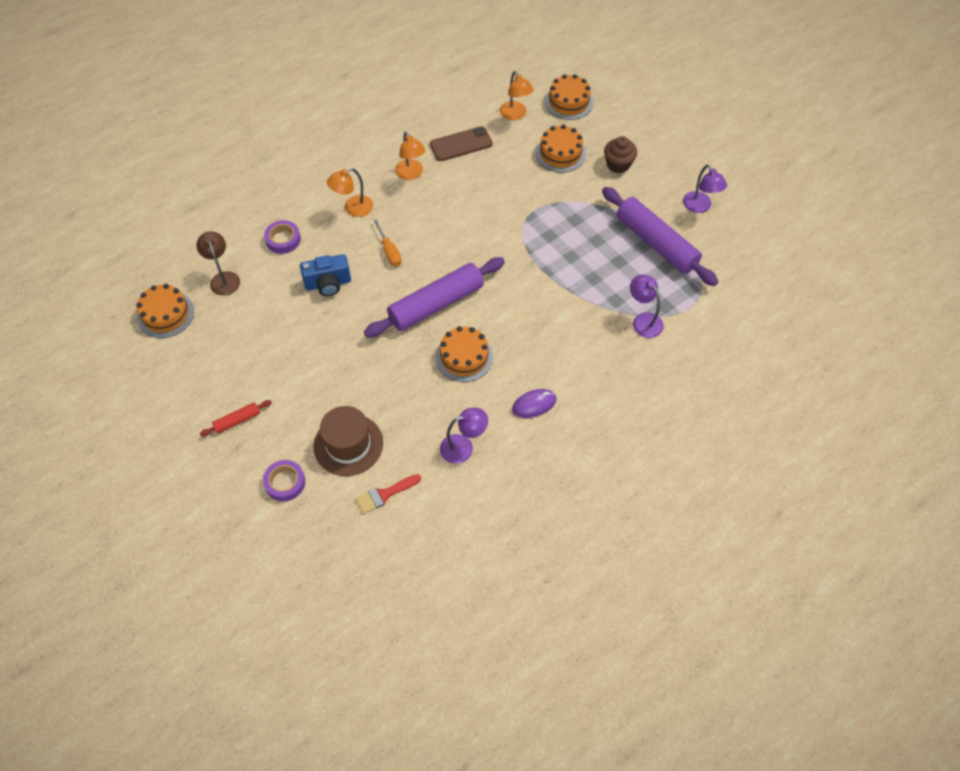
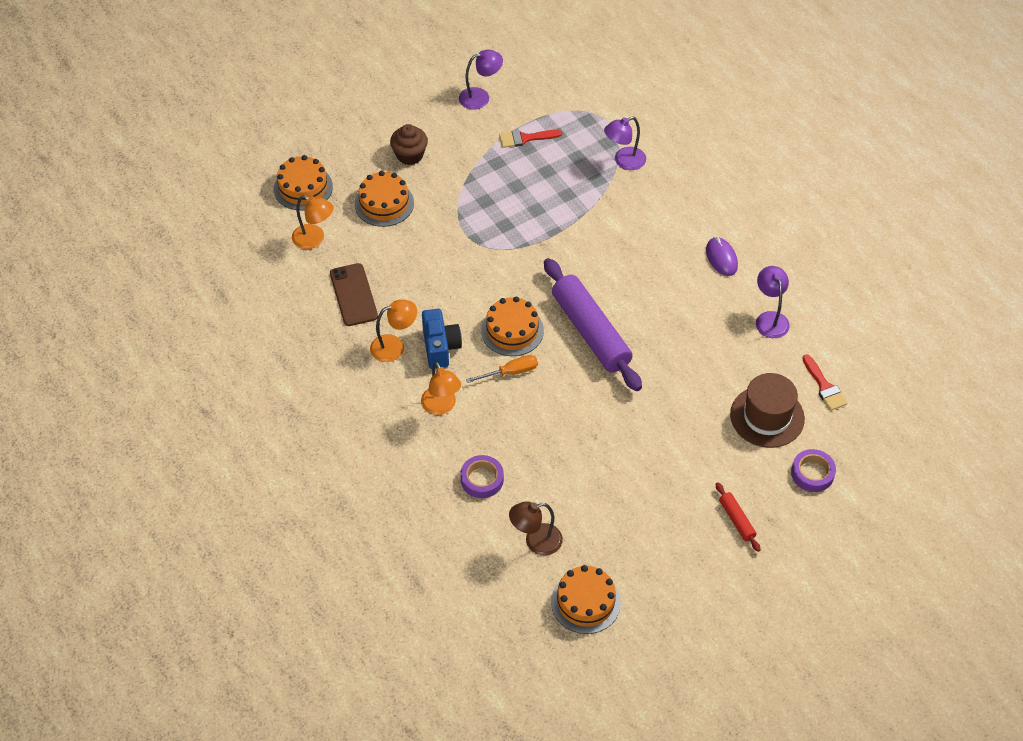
camera: 85 degrees left, 5 degrees down
blue camera [300,254,351,296] -> blue camera moved to [422,309,462,369]
orange cake [435,326,493,382] -> orange cake moved to [481,297,544,356]
orange lamp [500,71,534,120] -> orange lamp turned 45 degrees clockwise [292,195,334,249]
purple rolling pin [602,187,718,286] -> red brush [499,130,562,148]

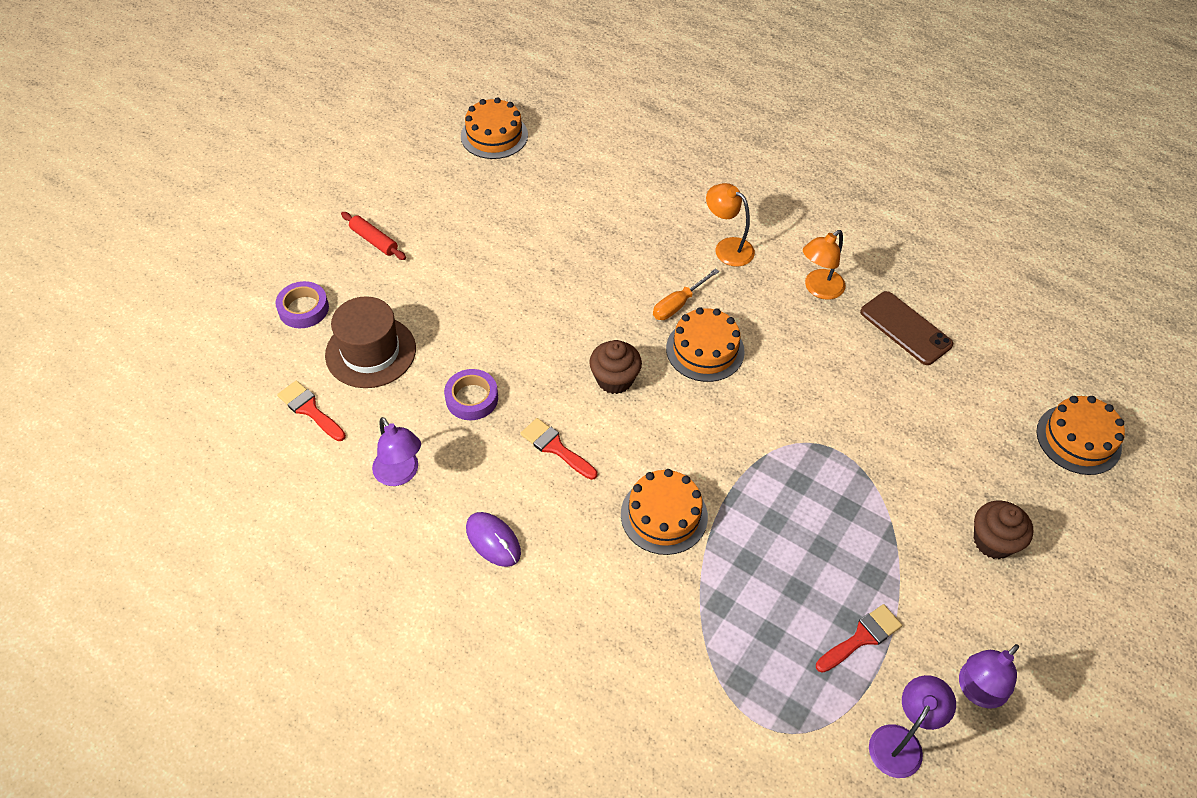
camera: 155 degrees right, 0 degrees up
orange lamp [292,195,334,249] -> none
orange cake [355,171,414,227] -> orange cake moved to [621,469,708,555]
blue camera [422,309,462,369] -> none
purple tape [460,455,504,498] -> purple tape moved to [444,369,498,420]
brown lamp [509,501,563,555] -> none
purple rolling pin [544,258,642,391] -> brown cupcake [589,340,642,394]
purple lamp [604,116,646,170] -> purple lamp moved to [869,675,956,778]
none -> red brush [520,418,597,480]

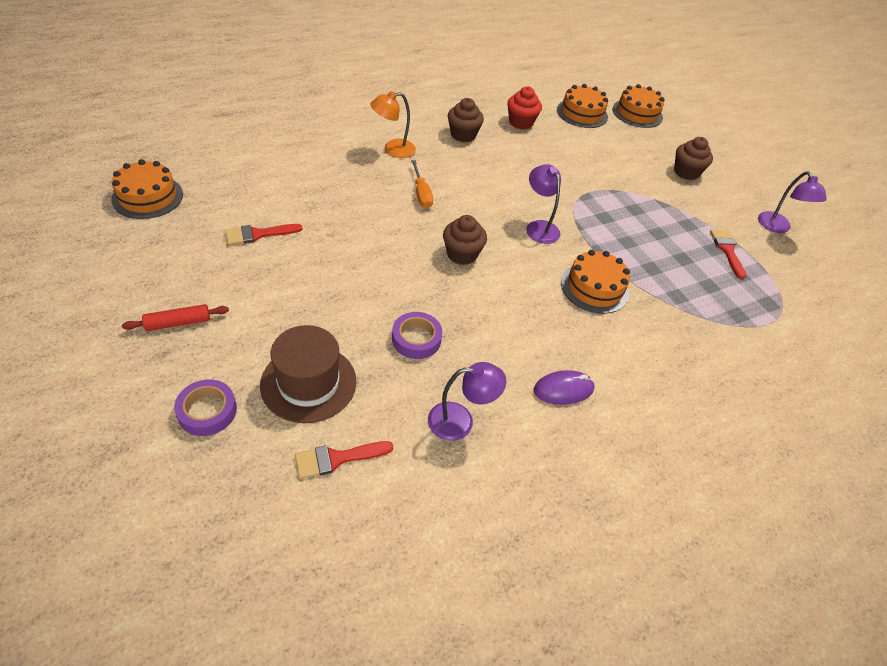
camera: 65 degrees left, 5 degrees down
red brush [520,418,597,480] -> red brush moved to [225,224,302,245]
orange cake [666,307,745,382] -> orange cake moved to [557,84,608,128]
orange lamp [803,230,845,300] -> brown cupcake [448,98,484,142]
brown phone [860,291,953,365] -> red cupcake [507,86,542,129]
purple lamp [869,675,956,778] -> purple lamp moved to [526,164,561,244]

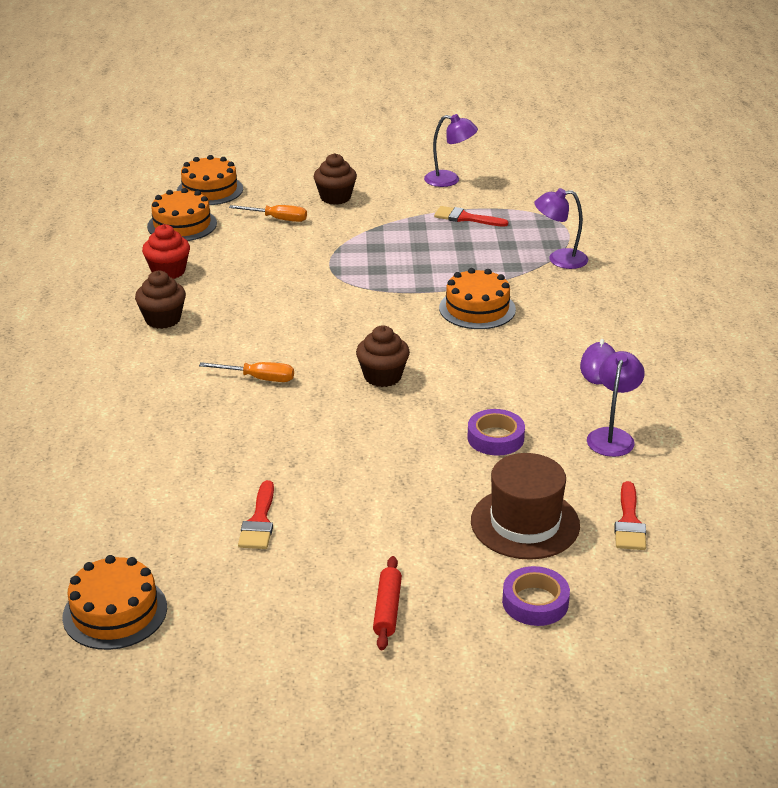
camera: 60 degrees left, 15 degrees down
orange lamp [370,91,416,158] -> none
purple lamp [526,164,561,244] -> purple lamp moved to [534,188,588,269]
none -> orange screwdriver [229,205,307,222]

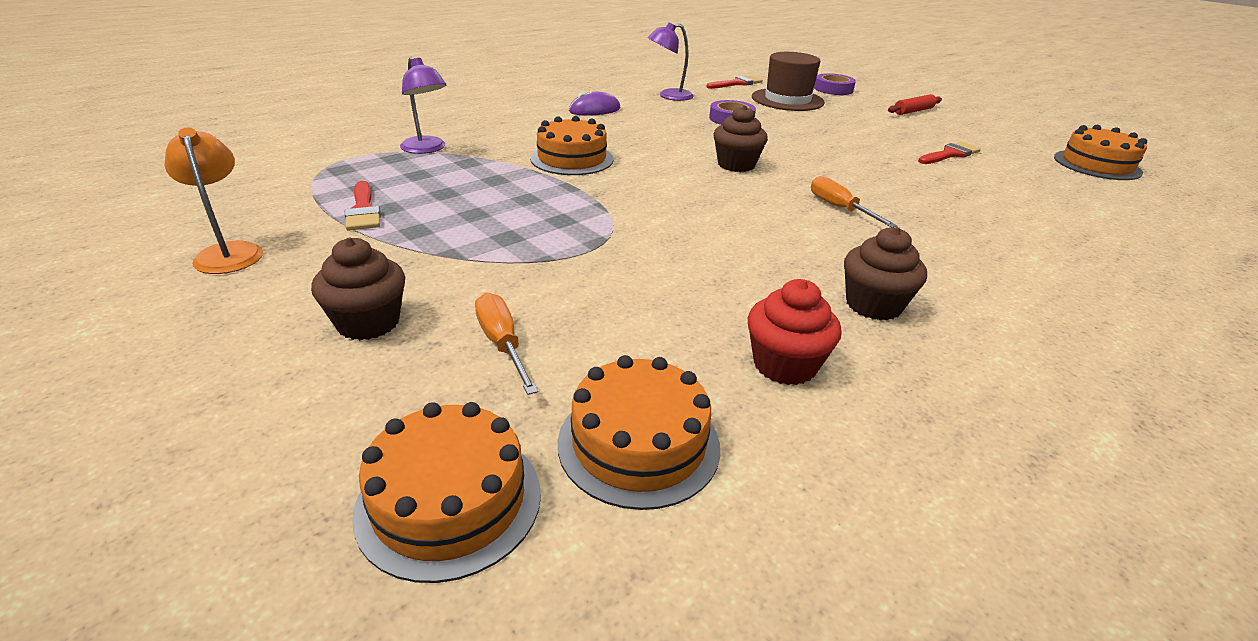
camera: 130 degrees left, 0 degrees up
purple lamp [424,114,478,187] -> orange lamp [165,128,263,274]

